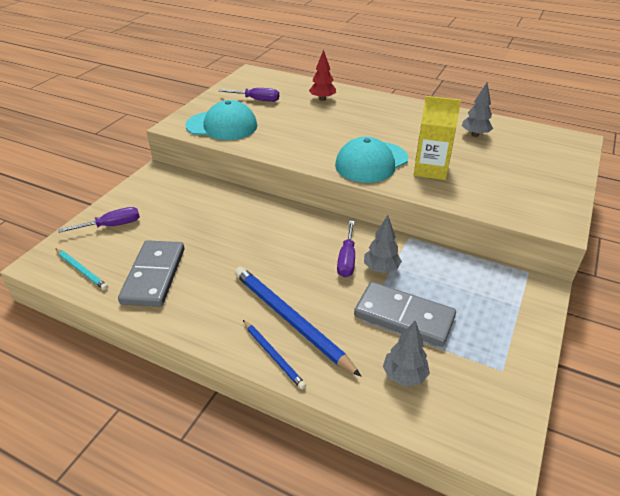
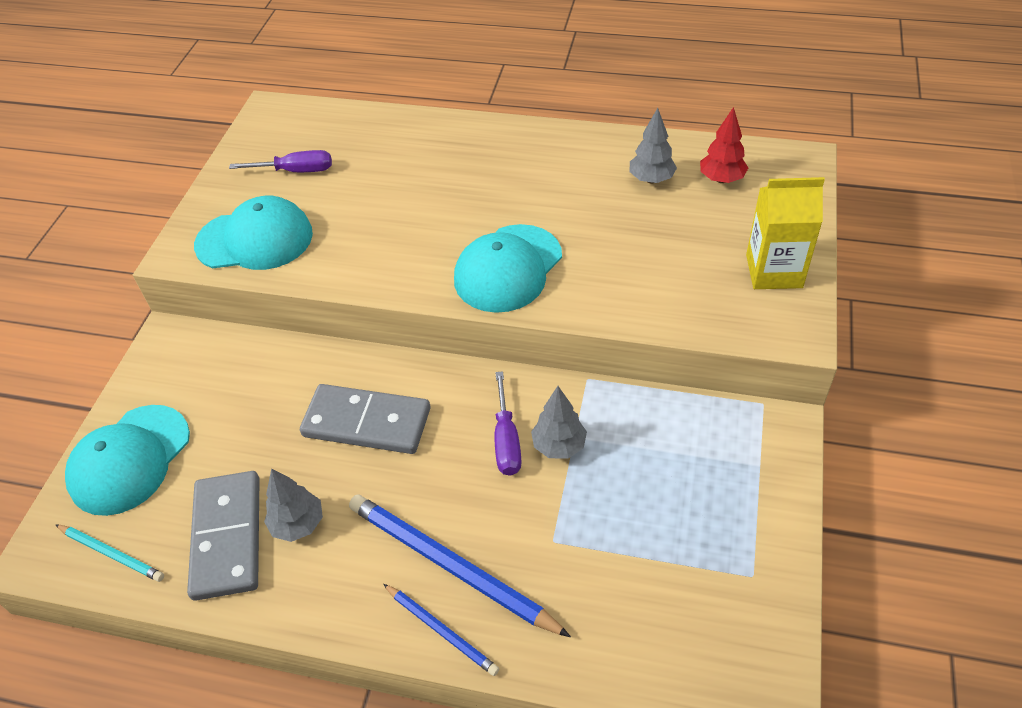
camera: 10 degrees left, 10 degrees up
purple screwdriver [58,207,140,233] -> turquoise cap [65,405,190,516]
red tree [309,49,336,101] -> red tree moved to [700,107,748,183]
grey domino [354,282,456,347] -> grey domino moved to [300,384,430,454]
grey tree [383,321,430,386] -> grey tree moved to [264,468,323,542]
yellow carton [414,96,461,180] -> yellow carton moved to [746,177,825,289]

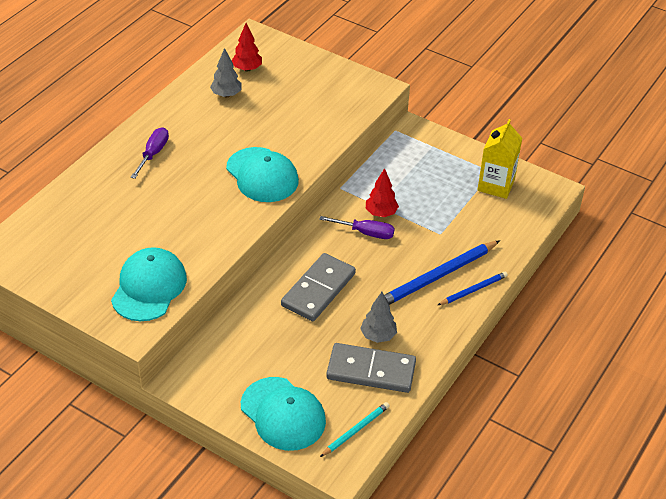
camera: 75 degrees left, 5 degrees down
purple screwdriver [229,150,332,172] -> purple screwdriver moved to [130,127,169,179]
grey tree [531,386,587,459] -> red tree [366,168,399,217]
yellow carton [746,177,825,289] -> yellow carton moved to [478,119,522,199]

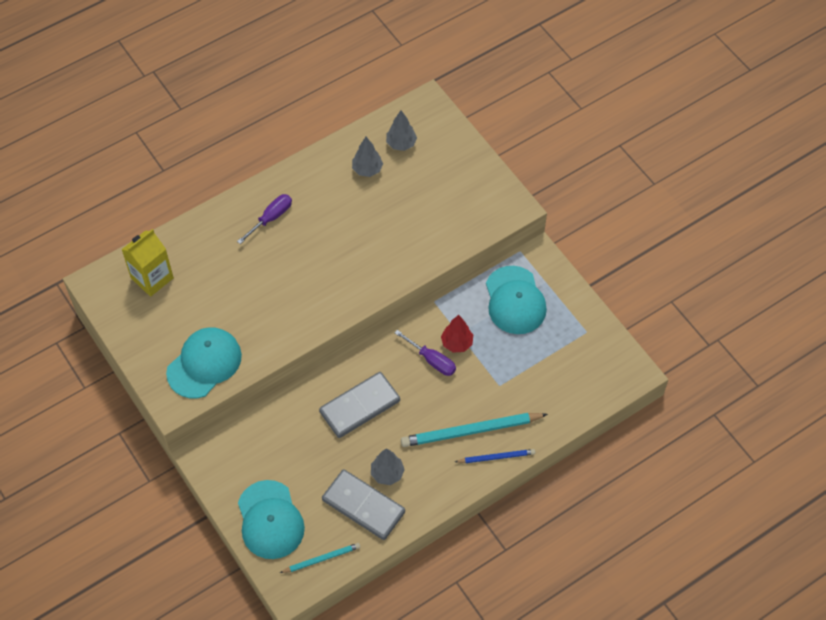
camera: 25 degrees right, 15 degrees up
turquoise cap [226,147,299,202] -> turquoise cap moved to [486,266,547,334]
red tree [232,23,262,72] -> grey tree [386,110,417,151]
blue pencil [384,240,500,305] -> turquoise pencil [401,413,548,447]
yellow carton [478,119,522,199] -> yellow carton moved to [121,229,174,297]

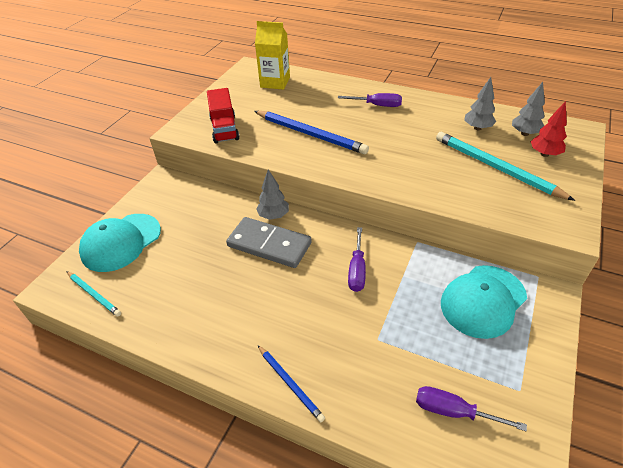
camera: 60 degrees right, 15 degrees down
turquoise cap [166,327,242,398] -> red truck [207,88,239,144]
grey domino [322,469,405,540] -> none
grey tree [371,448,405,485] -> grey tree moved to [256,169,289,220]
turquoise pencil [401,413,548,447] -> turquoise pencil moved to [436,132,575,201]
red tree [441,315,473,353] -> red tree moved to [531,101,567,157]
none -> blue pencil [254,111,369,154]
none -> purple screwdriver [416,386,527,431]

